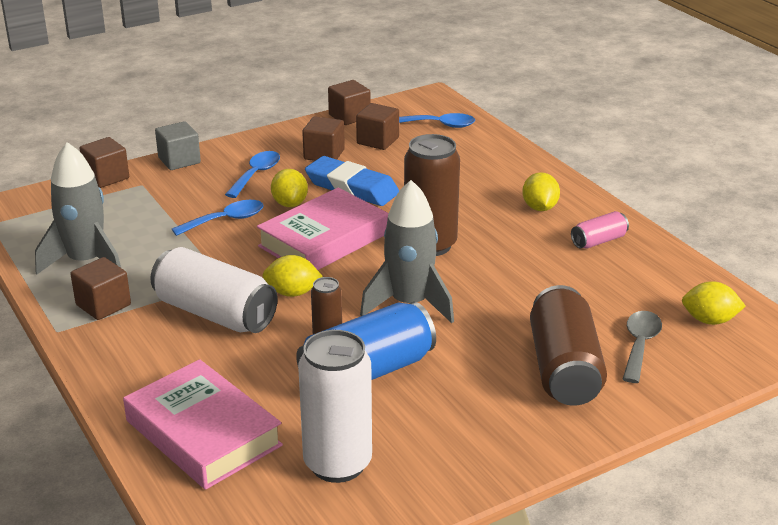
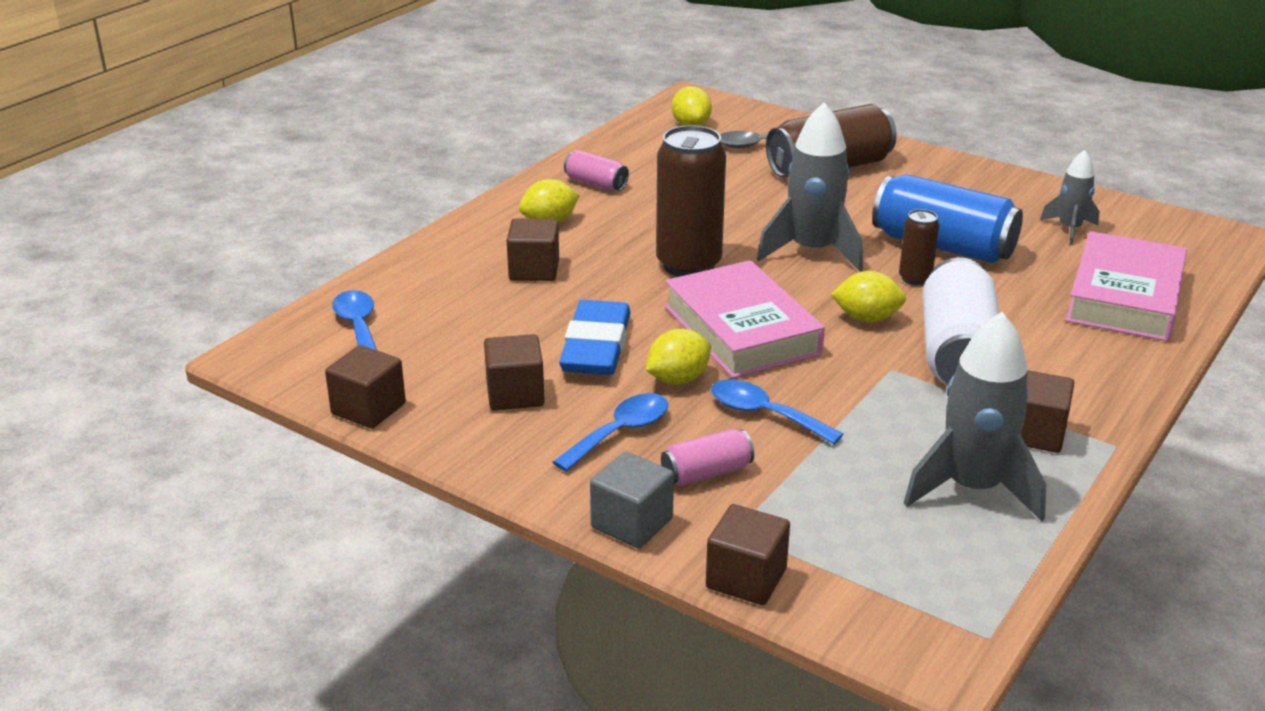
camera: 115 degrees left, 0 degrees up
blue spoon [225,151,280,198] -> blue spoon turned 135 degrees clockwise [553,393,668,472]
pink book [257,188,389,270] -> pink book turned 45 degrees clockwise [665,260,825,378]
yellow lemon [262,255,323,297] -> yellow lemon turned 60 degrees counterclockwise [831,271,906,322]
white can [298,330,372,483] -> grey rocket [1040,150,1099,245]
brown cube [356,103,399,150] -> brown cube moved to [507,218,559,281]
none -> pink can [661,429,754,486]

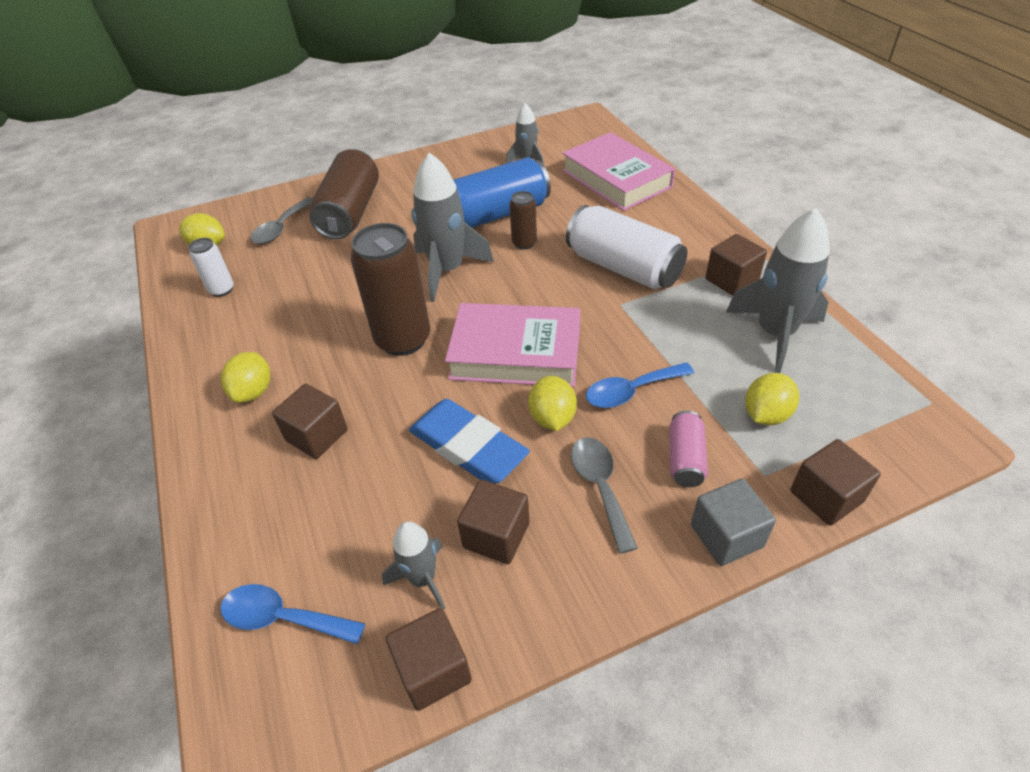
camera: 55 degrees left, 15 degrees up
blue spoon [553,393,668,472] -> grey spoon [571,437,638,554]
pink can [564,150,629,191] -> none
yellow lemon [831,271,906,322] -> yellow lemon moved to [745,373,799,426]
none -> white can [189,238,234,297]
none -> grey rocket [382,521,445,610]

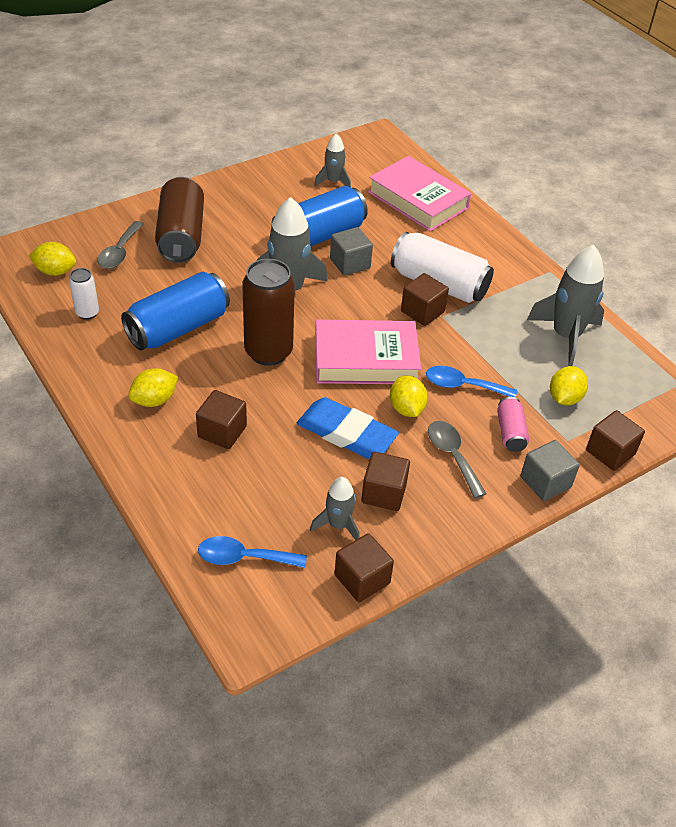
camera: 15 degrees left, 0 degrees up
yellow lemon [221,352,270,403] -> yellow lemon turned 60 degrees clockwise [128,368,178,407]
brown can [509,191,537,250] -> grey cube [330,227,373,276]
blue spoon [586,362,694,408] -> blue spoon turned 45 degrees clockwise [426,366,517,398]
brown cube [706,234,767,296] -> brown cube moved to [401,273,449,326]
none -> blue can [121,272,230,351]

